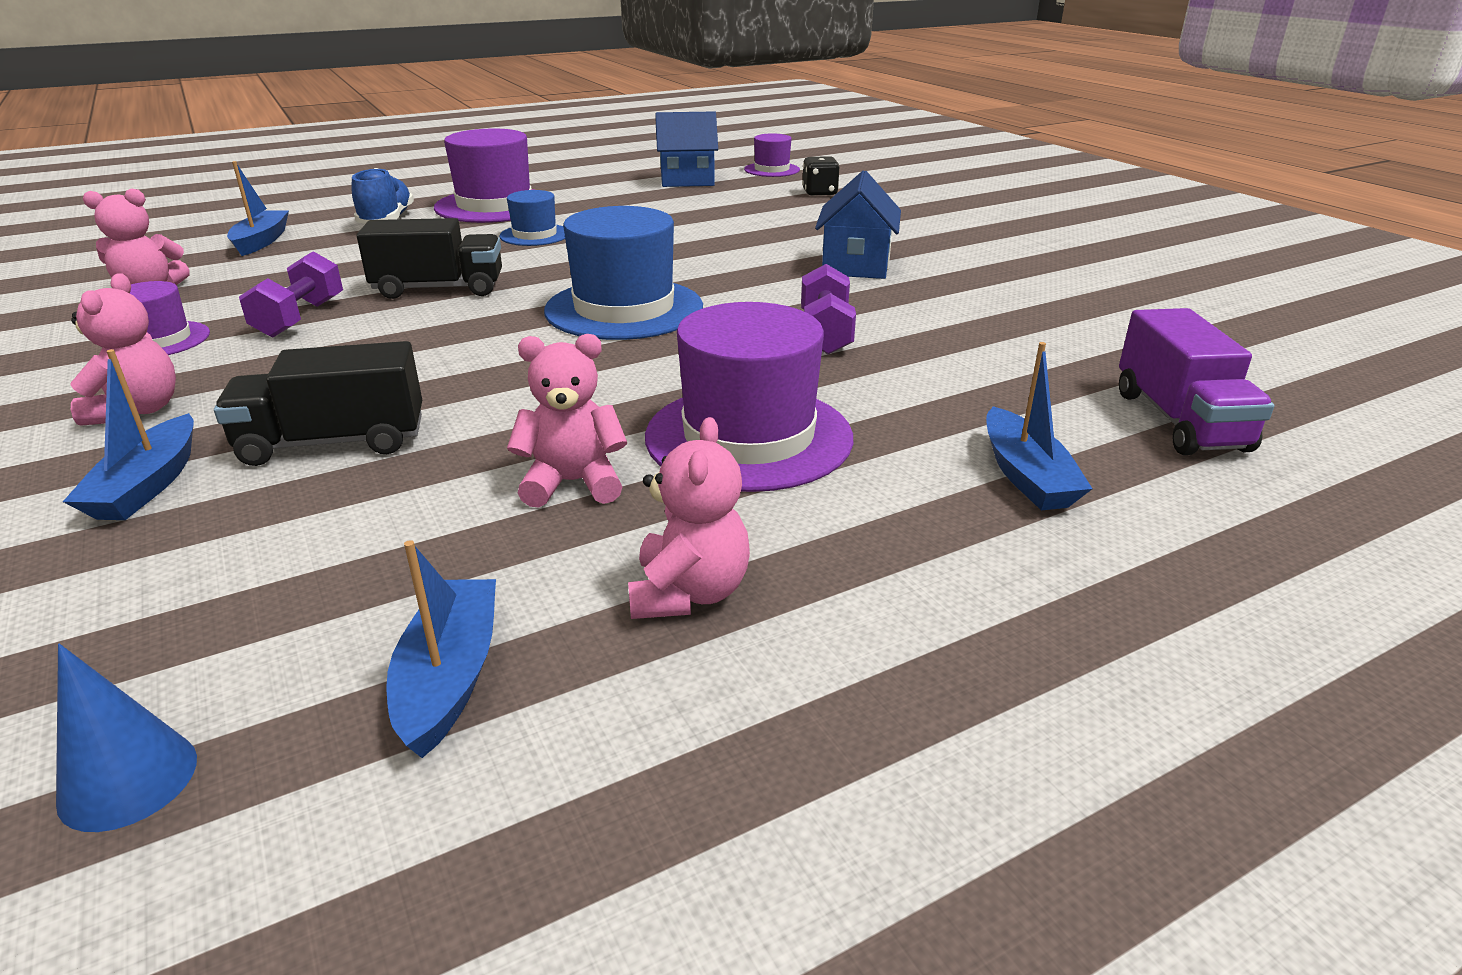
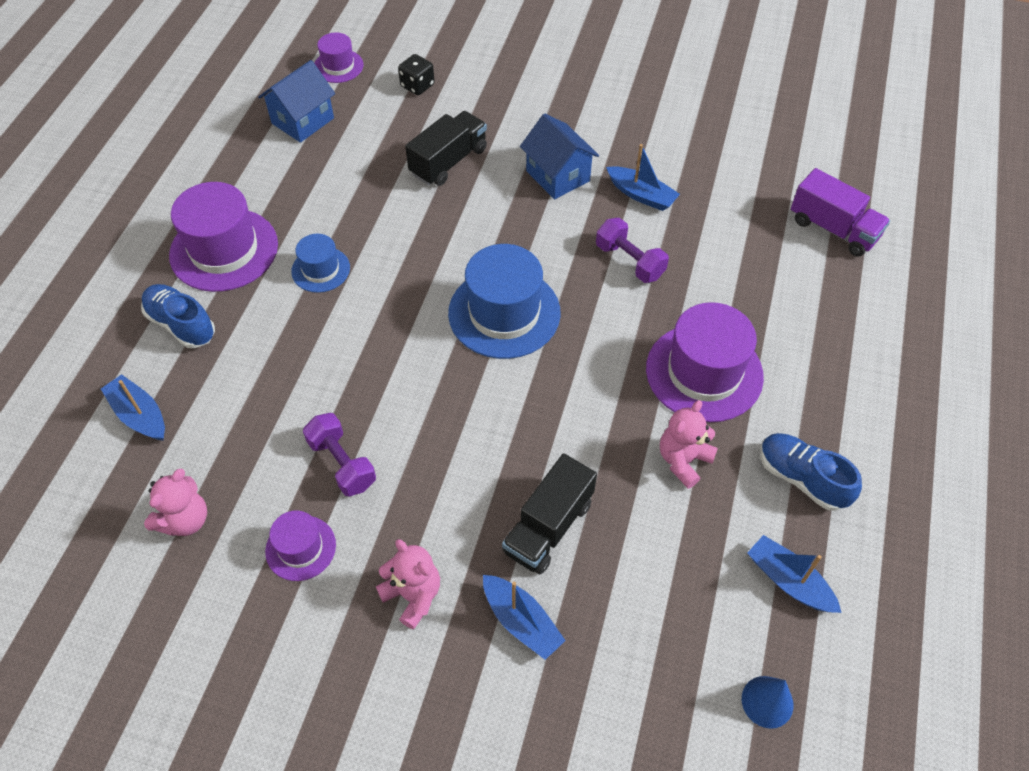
camera: 45 degrees left, 25 degrees up
black truck [357,218,502,299] -> black truck moved to [405,111,487,186]
pink teddy bear [628,417,750,619] -> blue shoe [760,433,862,511]
blue boat [986,342,1093,510] -> blue boat moved to [606,144,680,211]

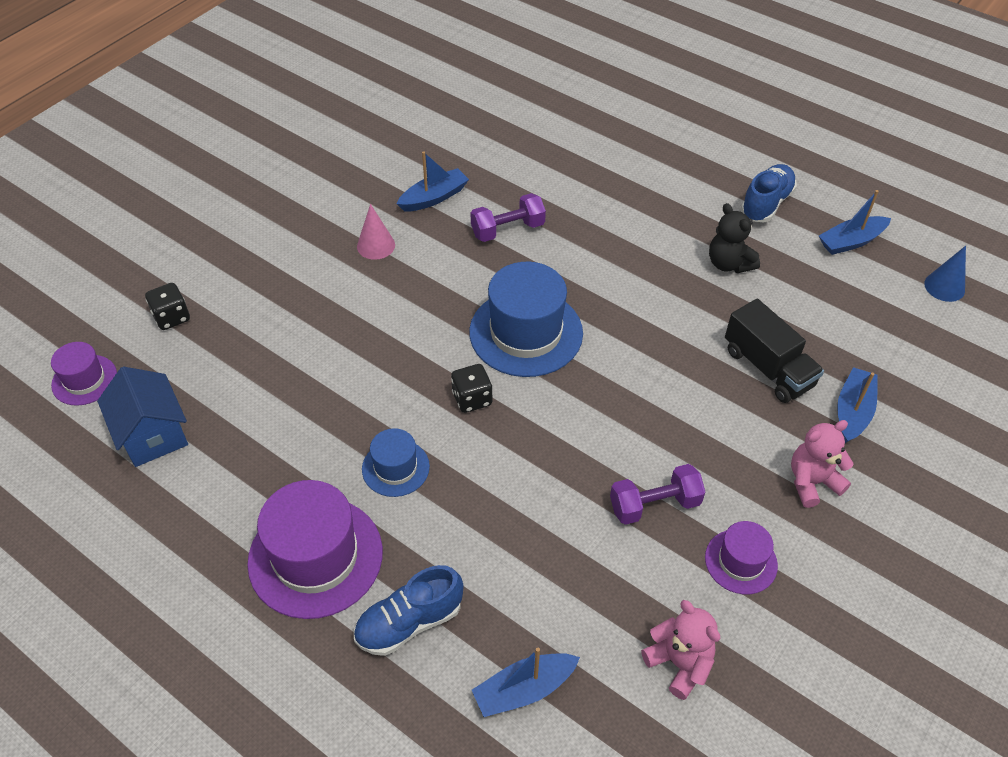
camera: 70 degrees left, 5 degrees down
black truck [405,111,487,186] -> none
blue boat [483,575,566,660] -> blue boat turned 45 degrees counterclockwise [837,367,878,443]
blue house [520,114,599,200] -> pink cone [357,204,395,260]
purple hat [646,302,764,422] -> none
pink teddy bear [660,400,718,489] -> black teddy bear [709,203,760,273]
blue shoe [760,433,862,511] -> blue shoe turned 150 degrees clockwise [741,164,797,222]
purple truck [791,168,890,257] -> none
none -> black dice [451,364,492,413]

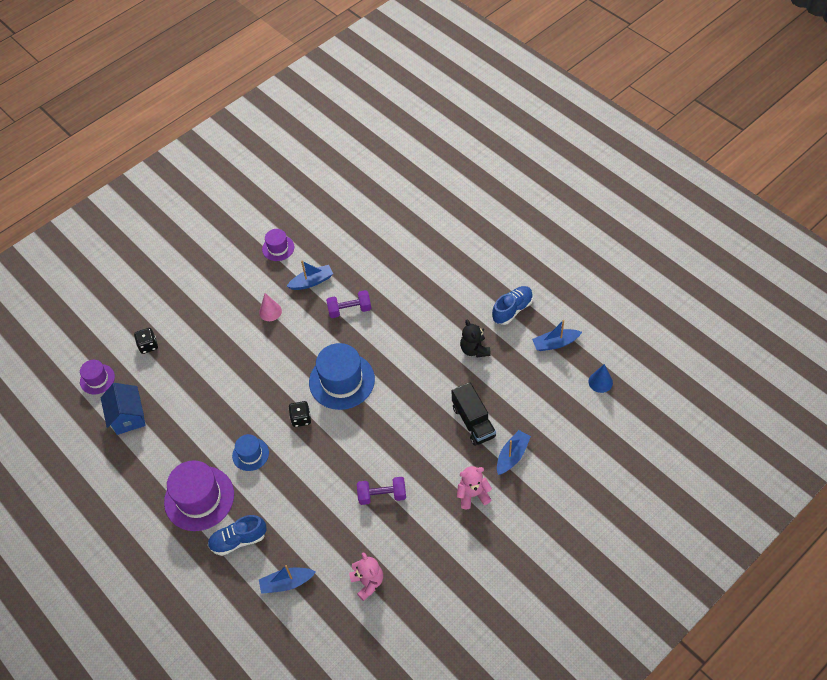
camera: 15 degrees right, 5 degrees up
purple hat [705,521,778,594] -> purple hat moved to [262,229,294,261]

